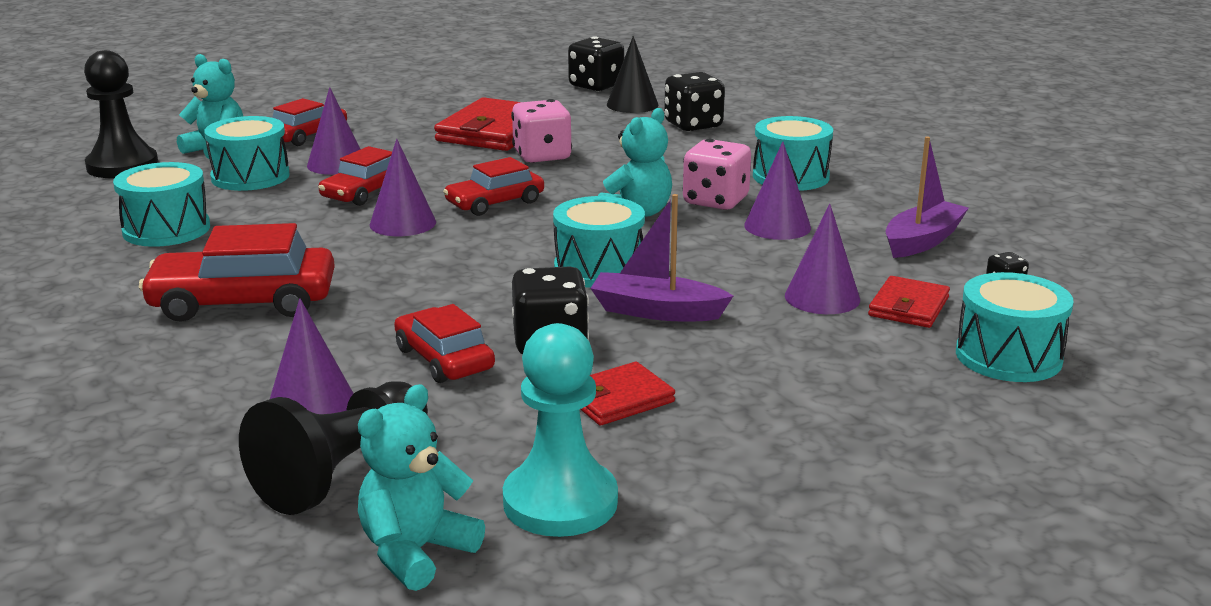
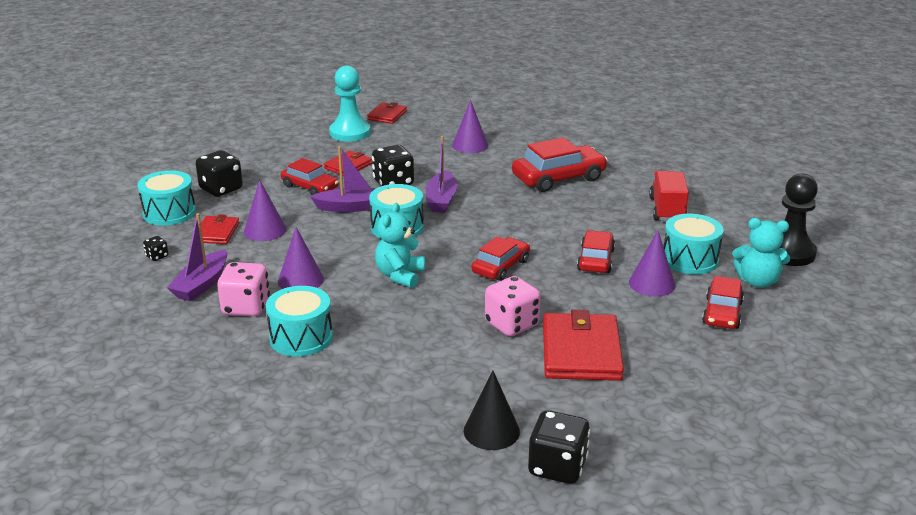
camera: 160 degrees right, 5 degrees up
turquoise drum [113,162,210,247] -> red truck [649,171,689,221]
black pawn [239,381,428,515] -> none
turquoise teddy bear [358,384,485,591] -> red wallet [367,102,407,124]
purple cone [370,139,436,236] -> none
red car [394,304,495,383] -> red car moved to [281,158,339,195]
black dice [664,72,725,132] -> black dice moved to [195,150,243,197]
pink dice [683,139,751,210] -> pink dice moved to [217,262,270,317]
none -> purple boat [426,136,457,213]

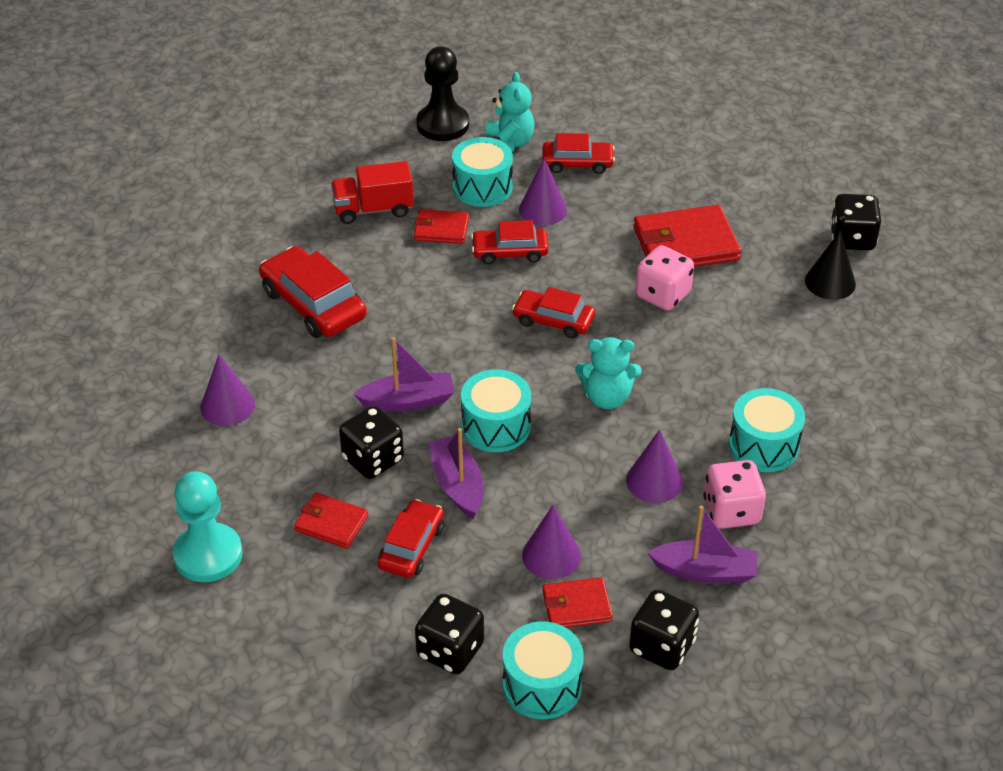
camera: 105 degrees left, 15 degrees up
black dice [143,236,168,261] -> black dice [629,590,699,670], size x2.11
red wallet [367,102,407,124] -> red wallet moved to [414,209,469,244]

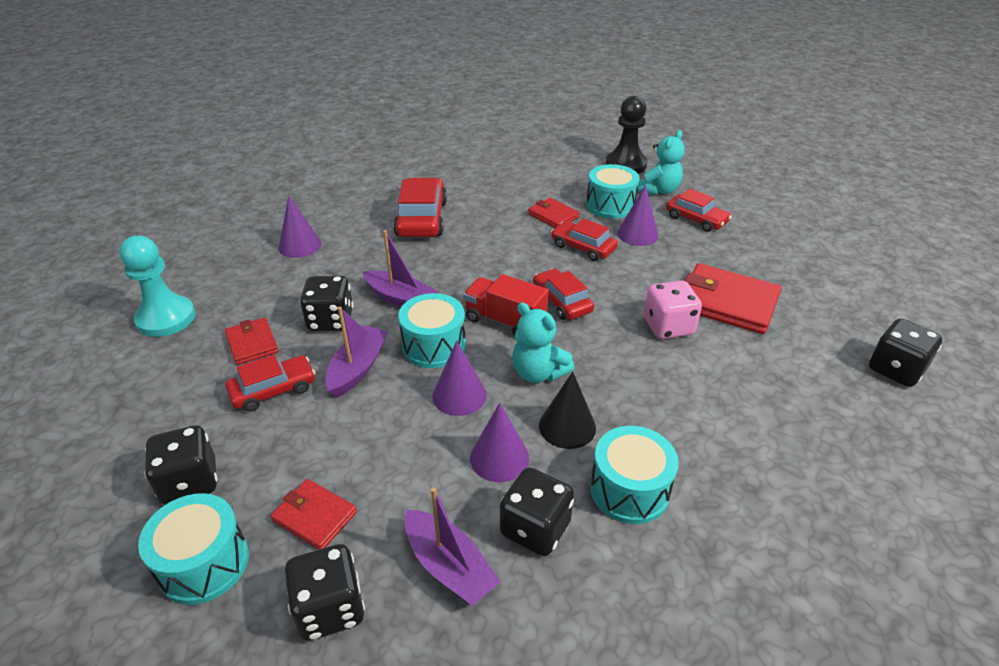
camera: 40 degrees right, 5 degrees down
red truck [331,161,414,224] -> red truck moved to [463,274,549,336]
purple cone [522,504,581,579] -> purple cone moved to [432,341,487,416]
pink dice [703,460,766,529] -> black dice [500,467,574,556]
black cone [805,231,856,300] -> black cone moved to [539,372,596,449]

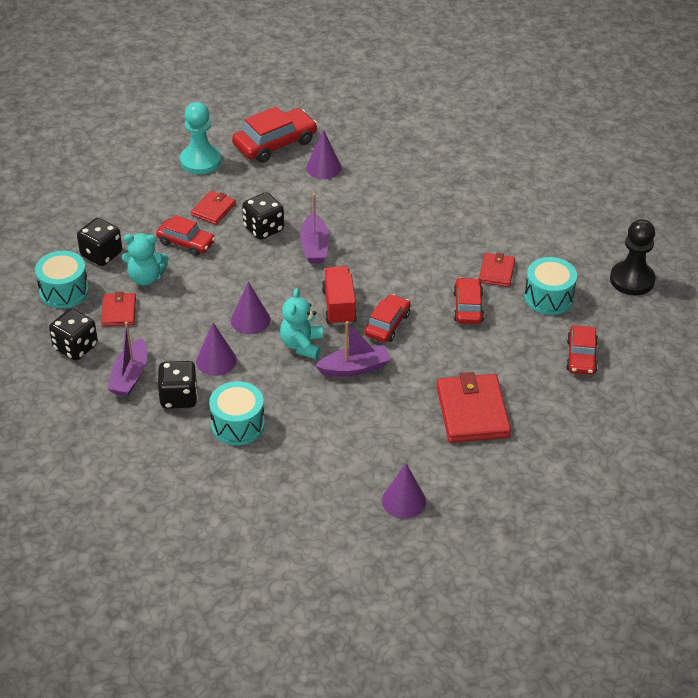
camera: 55 degrees right, 5 degrees up
purple boat [325,307,388,398] -> purple boat moved to [315,321,390,377]
red car [393,178,447,237] -> red car moved to [232,106,318,163]
turquoise drum [398,293,466,368] -> none
black cone [539,372,596,449] -> none
purple cone [617,185,659,246] -> purple cone moved to [382,463,426,519]
turquoise teddy bear [637,130,685,195] -> turquoise teddy bear moved to [122,233,169,286]
pink dice [644,280,702,339] -> none
black dice [869,319,942,387] -> none

